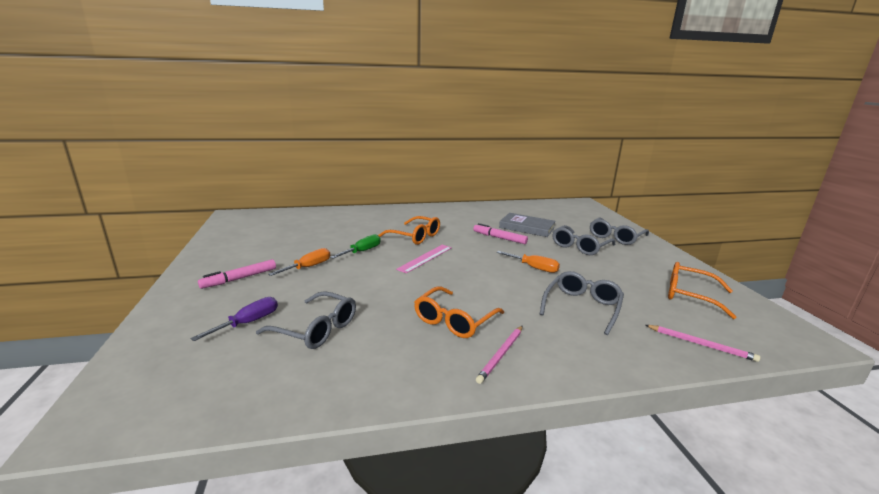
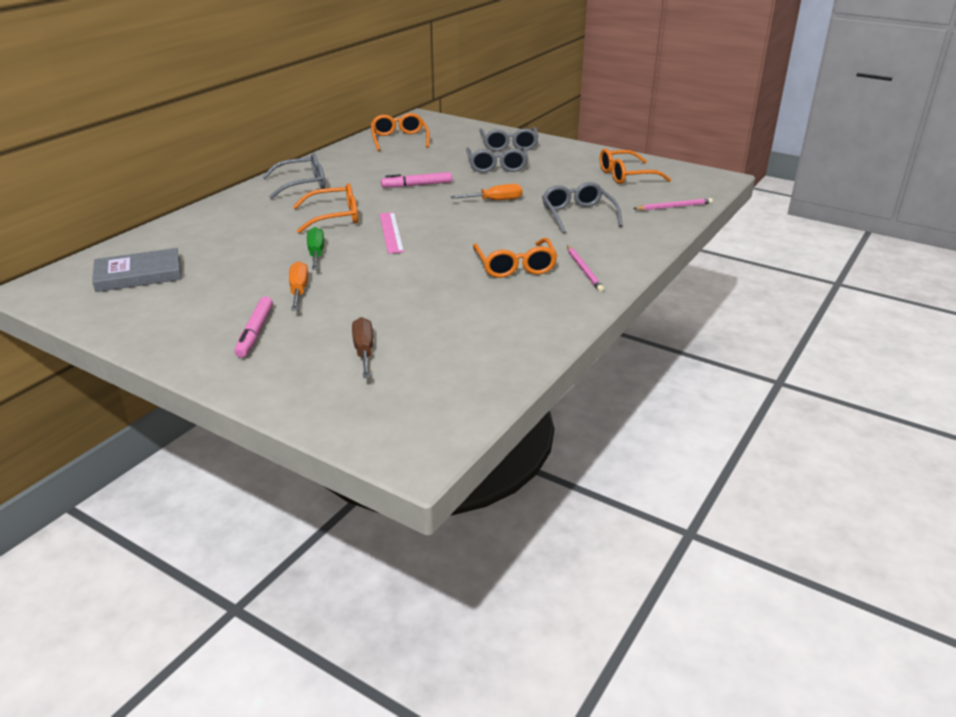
camera: 45 degrees left, 10 degrees up
purple screwdriver [191,297,278,341] -> brown screwdriver [352,317,373,378]
grey glasses [256,291,356,349] -> grey glasses moved to [262,153,325,199]
grey book [499,213,556,237] -> grey book moved to [92,248,182,292]
none -> orange glasses [371,113,430,151]

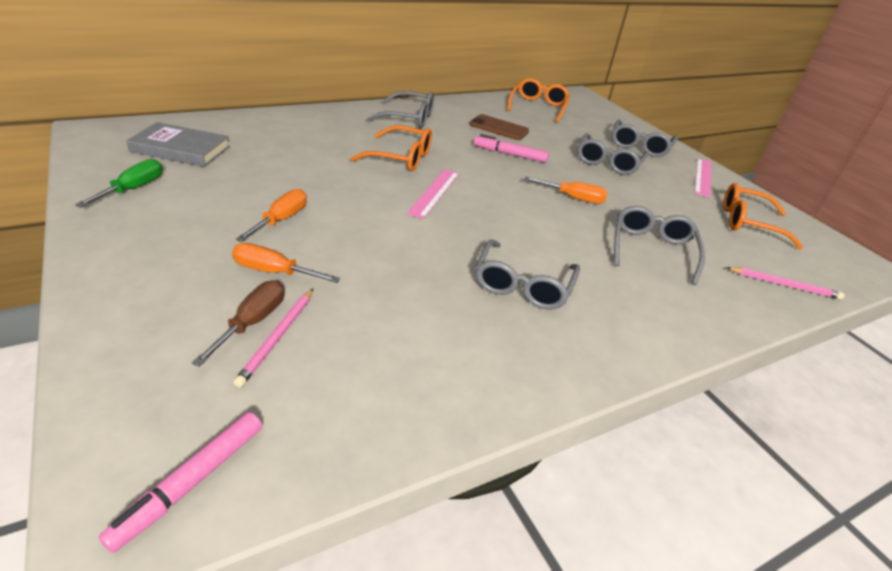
camera: 25 degrees right, 5 degrees up
pink marker [234,296,273,358] -> pink marker moved to [99,412,262,553]
green screwdriver [307,227,324,270] -> green screwdriver moved to [75,159,163,208]
orange glasses [473,238,557,278] -> grey glasses [475,239,580,310]
pink pencil [567,246,604,292] -> pink pencil moved to [233,289,313,387]
none -> orange screwdriver [232,243,340,283]
none -> brown phone [469,114,529,140]
none -> pink ruler [694,158,712,198]

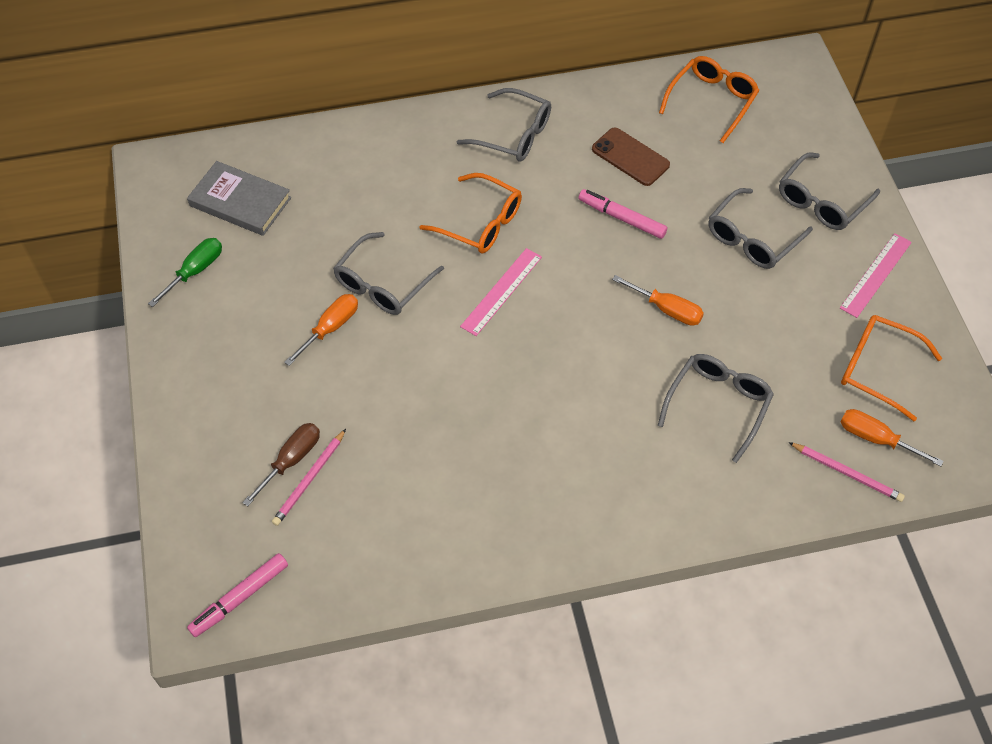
camera: 20 degrees right, 20 degrees up
orange screwdriver [232,243,340,283] -> orange screwdriver moved to [841,409,944,467]
grey glasses [475,239,580,310] -> grey glasses moved to [333,232,444,315]

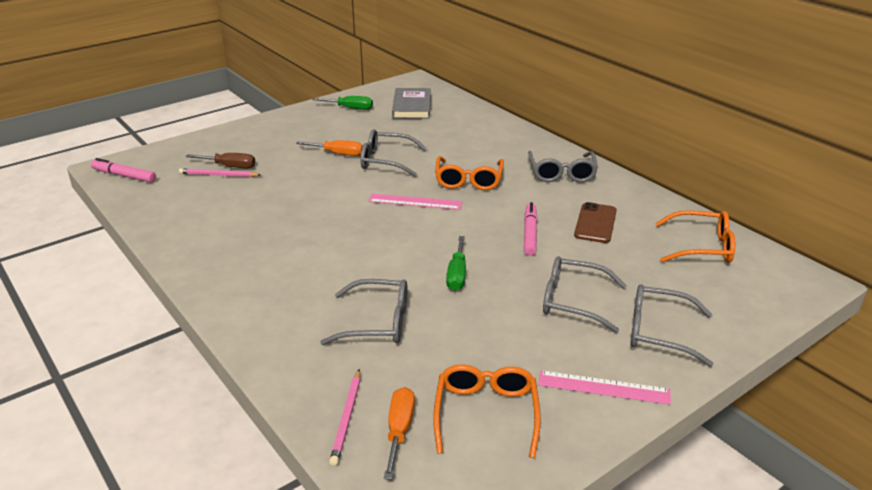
camera: 65 degrees right, 25 degrees down
orange screwdriver [612,275,704,326] -> green screwdriver [446,236,466,291]

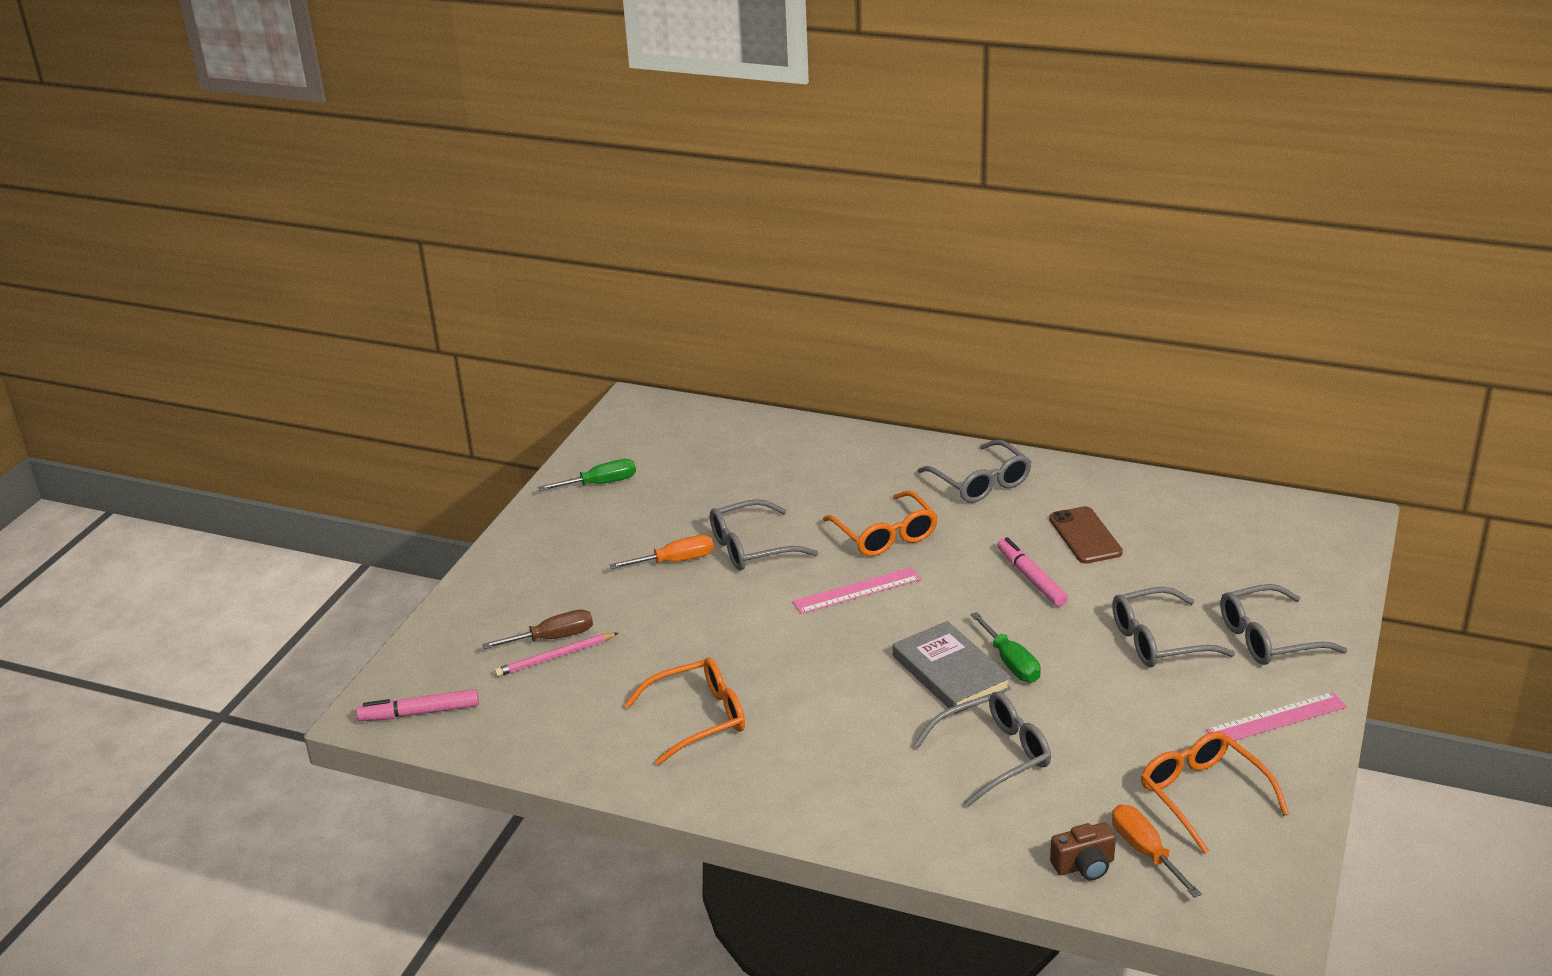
camera: 30 degrees left, 0 degrees up
pink pencil [329,369,360,466] -> brown camera [1050,822,1116,881]
grey book [392,88,431,119] -> grey book moved to [893,621,1011,714]
orange glasses [655,210,735,263] -> orange glasses moved to [624,658,745,765]

